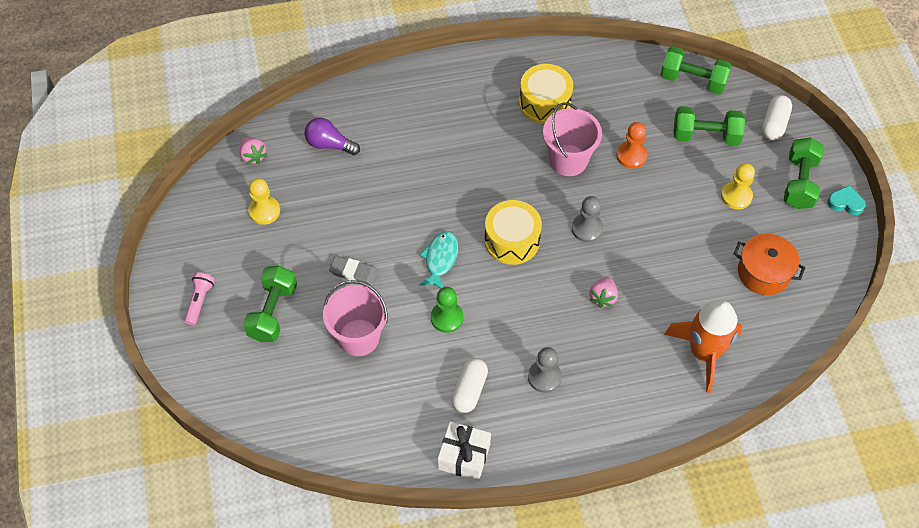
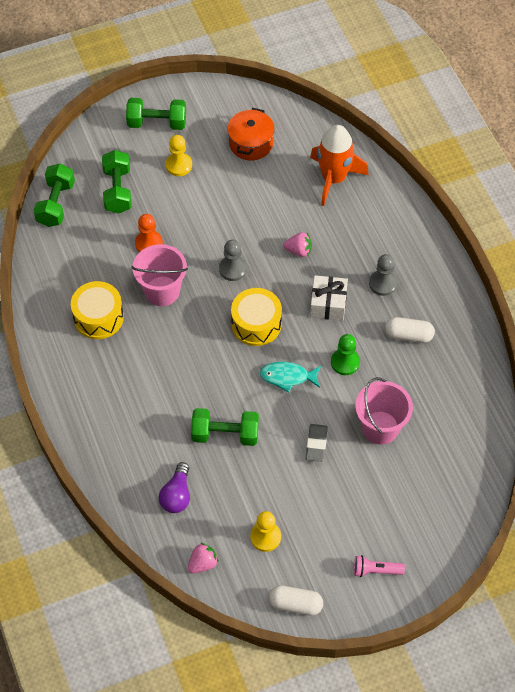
camera: 100 degrees left, 0 degrees up
green dumbbell [243,266,297,342] -> green dumbbell moved to [191,408,259,446]
white gift [438,421,491,481] -> white gift moved to [310,275,348,321]
white capsule [762,95,792,140] -> white capsule moved to [269,585,323,616]
turquoise heart [827,185,865,215] -> none

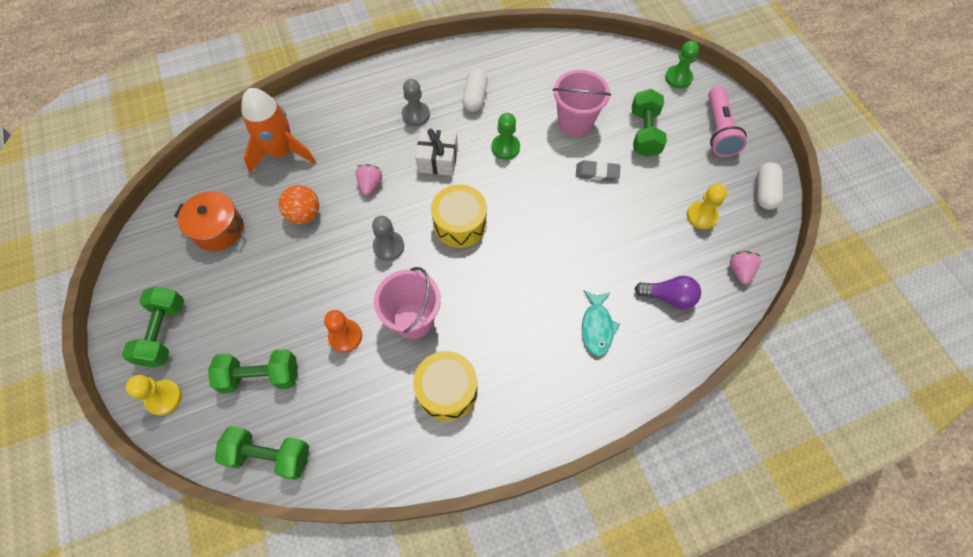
camera: 90 degrees left, 5 degrees up
yellow pawn [166,135,192,176] -> yellow pawn moved to [126,375,182,415]
pink strawberry [188,543,219,574] -> pink strawberry turned 45 degrees clockwise [730,251,761,284]
green dumbbell [191,408,259,446] -> green dumbbell moved to [632,89,667,157]
turquoise fish [259,362,321,393] -> turquoise fish moved to [582,290,620,356]
pink flashlight [354,555,405,577] -> pink flashlight [708,86,747,157], size x1.68
none -> orange ball [279,185,319,224]
none -> green pawn [665,41,699,89]

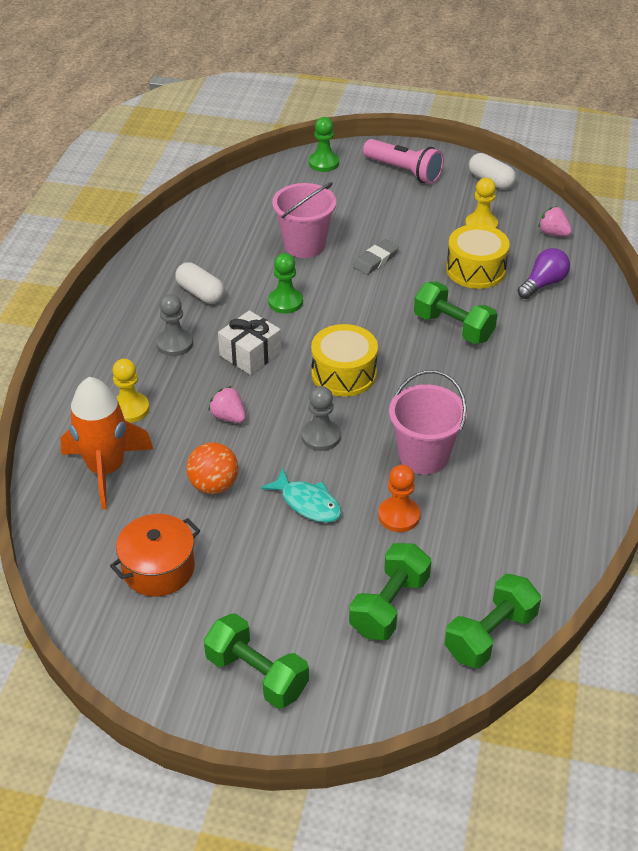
camera: 55 degrees left, 20 degrees down
yellow pawn [126,375,182,415] -> yellow pawn moved to [112,359,150,423]
yellow drum [413,351,478,421] -> yellow drum moved to [446,224,510,289]
turquoise fish [582,290,620,356] -> turquoise fish moved to [261,469,341,523]
green dumbbell [632,89,667,157] -> green dumbbell moved to [414,282,497,344]

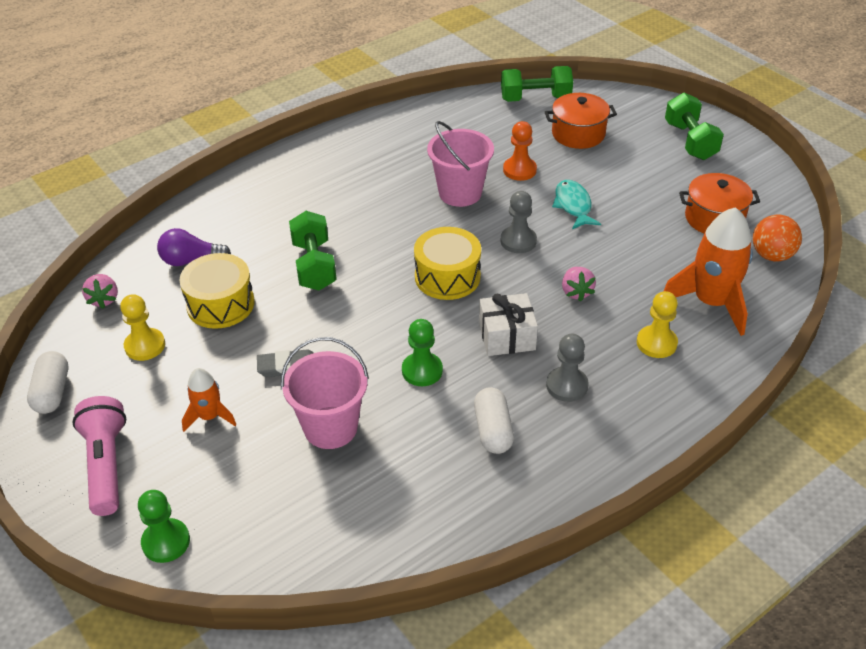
camera: 140 degrees left, 0 degrees up
orange ball [187,442,238,494] -> orange ball moved to [753,215,802,261]
green dumbbell [349,543,431,640] -> orange pot [545,93,617,149]
none -> orange rocket [182,368,236,432]

